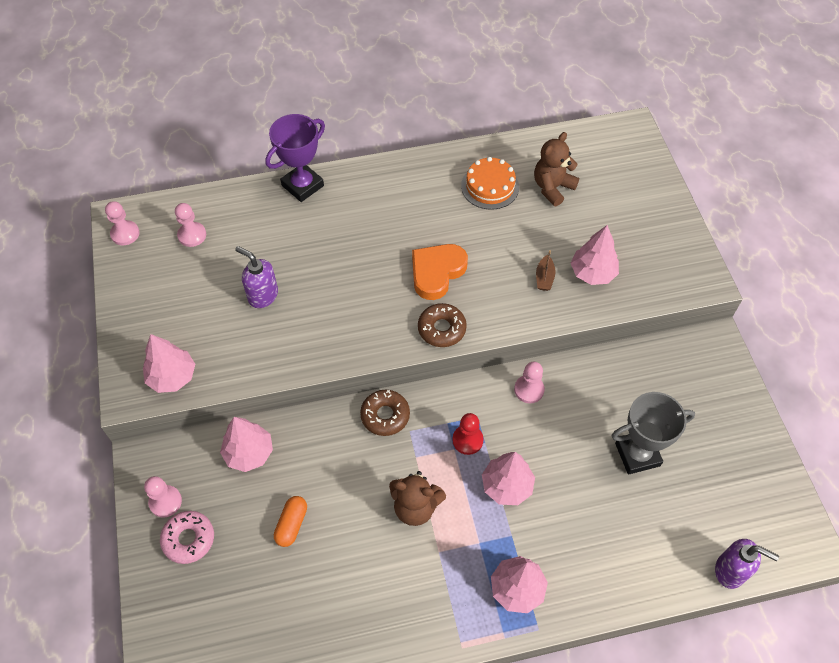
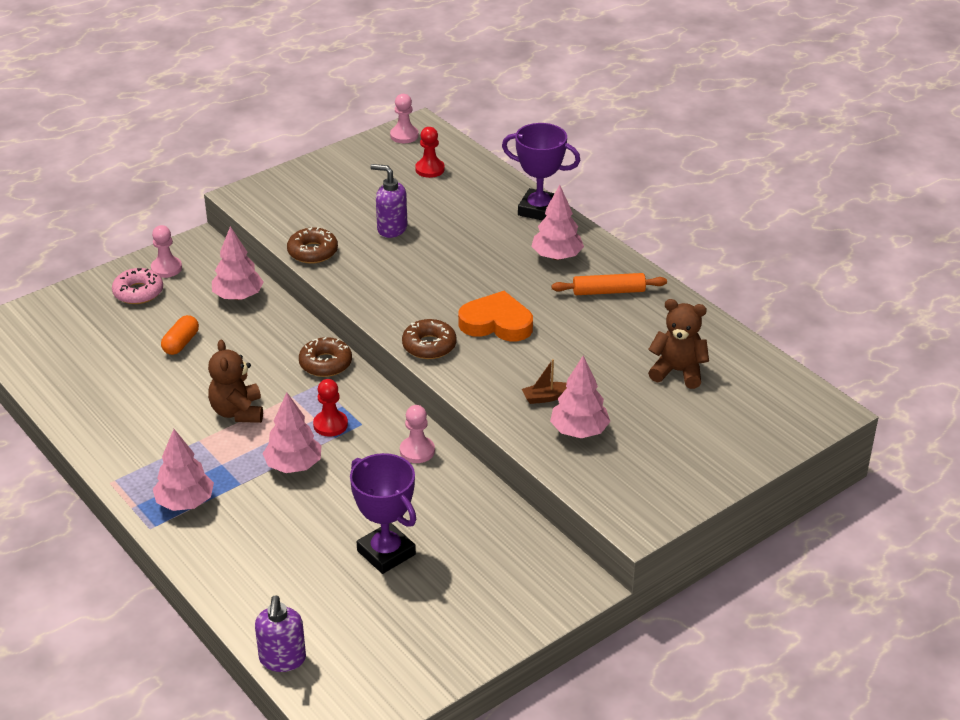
camera: 65 degrees right, 20 degrees down
pink tree [143,334,195,393] -> pink tree moved to [531,185,584,260]
pink pawn [175,203,206,247] -> red pawn [415,127,445,178]
purple soap dispenser [235,246,278,308] -> purple soap dispenser turned 75 degrees counterclockwise [370,164,407,238]
orange capsule [274,496,307,547] -> orange capsule turned 60 degrees counterclockwise [161,315,199,355]
orange cake [461,157,519,210] -> none
grey trophy [611,392,695,475] -> purple trophy [350,453,417,574]
none -> brown donut [287,227,338,264]
none -> orange rolling pin [551,273,667,295]

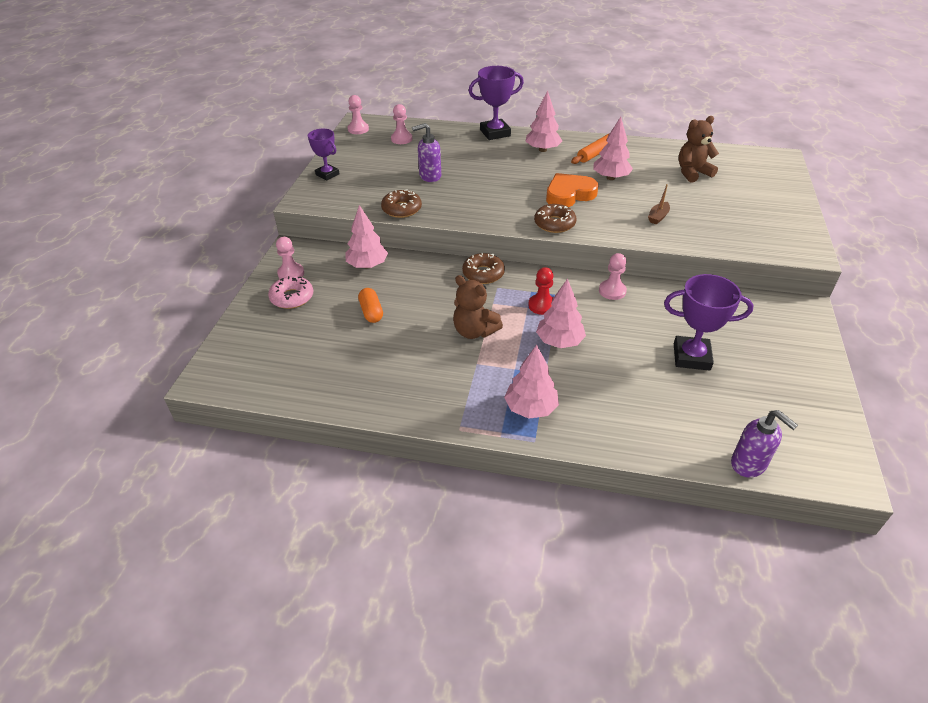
camera: 40 degrees left, 5 degrees up
red pawn [415,127,445,178] -> pink pawn [391,104,412,144]
pink tree [550,356,610,438] -> pink tree moved to [593,117,633,180]
none -> purple trophy [308,129,339,181]

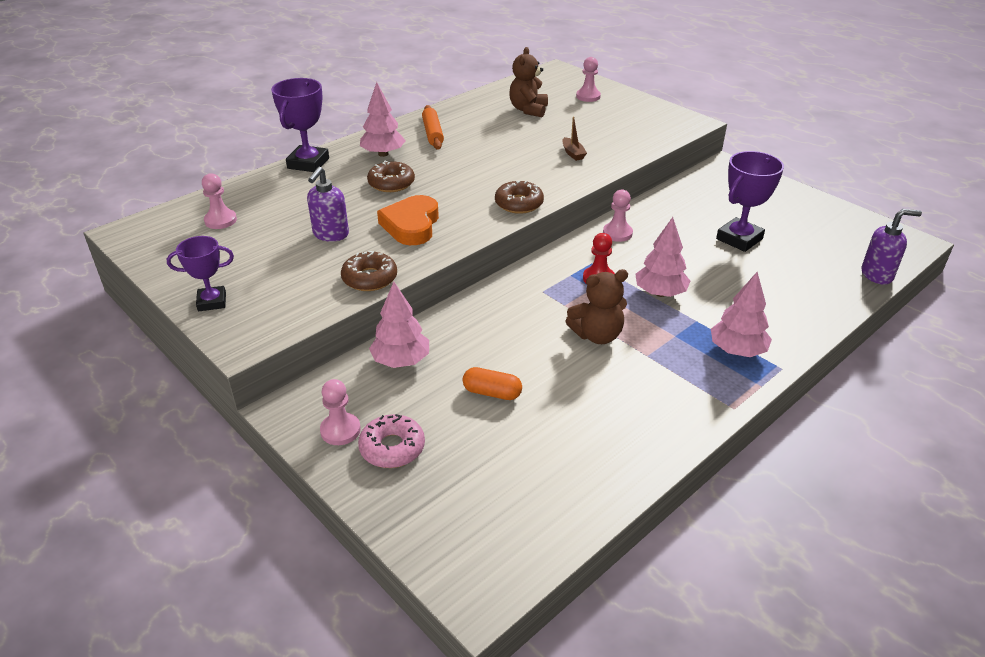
camera: 55 degrees left, 5 degrees down
pink pawn [348,95,369,134] -> pink pawn moved to [576,57,601,102]
brown donut [462,252,505,284] -> brown donut moved to [367,161,415,192]
orange heart [546,173,598,207] -> orange heart moved to [377,195,439,245]
pink tree [593,117,633,180] -> none

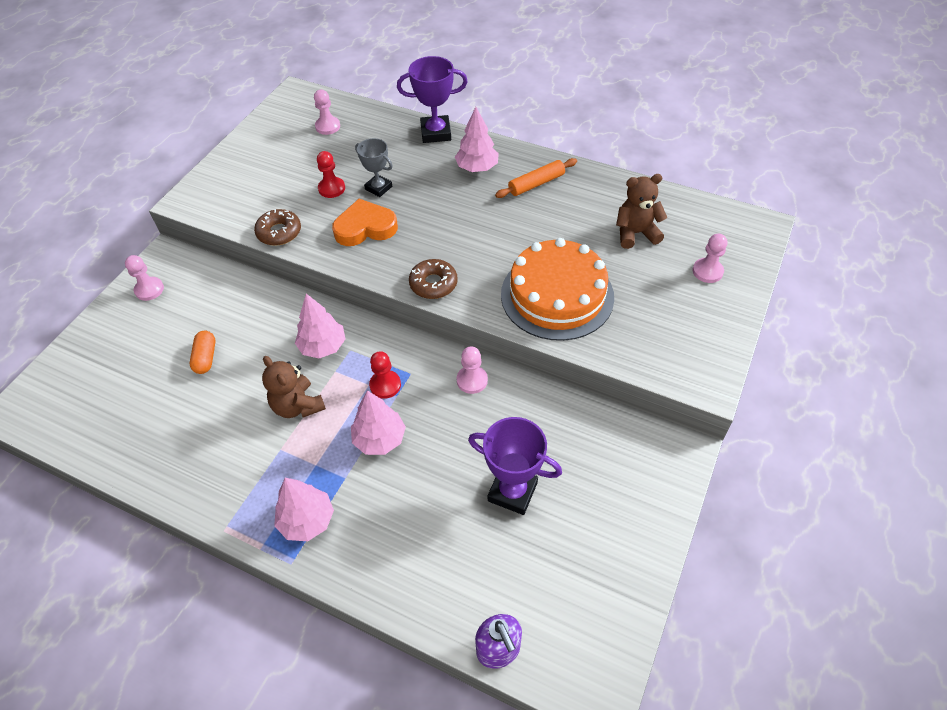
camera: 70 degrees right, 15 degrees up
purple trophy [167,236,234,311] -> none
purple soap dispenser [307,167,349,242] -> red pawn [317,151,345,198]
pink donut [358,414,425,468] -> none
brown donut [367,161,415,192] -> none
pink tree [369,282,429,368] -> pink tree moved to [295,294,345,358]
brown boat [563,117,587,161] -> orange cake [501,238,614,341]
none -> grey trophy [355,138,393,197]

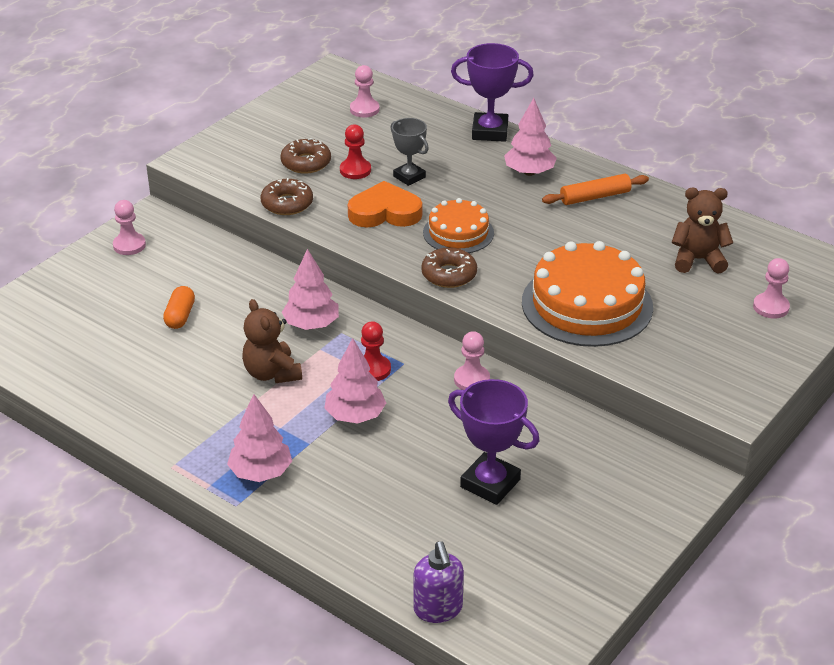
camera: 10 degrees right, 15 degrees down
none -> brown donut [280,138,331,174]
none -> orange cake [423,198,494,253]

